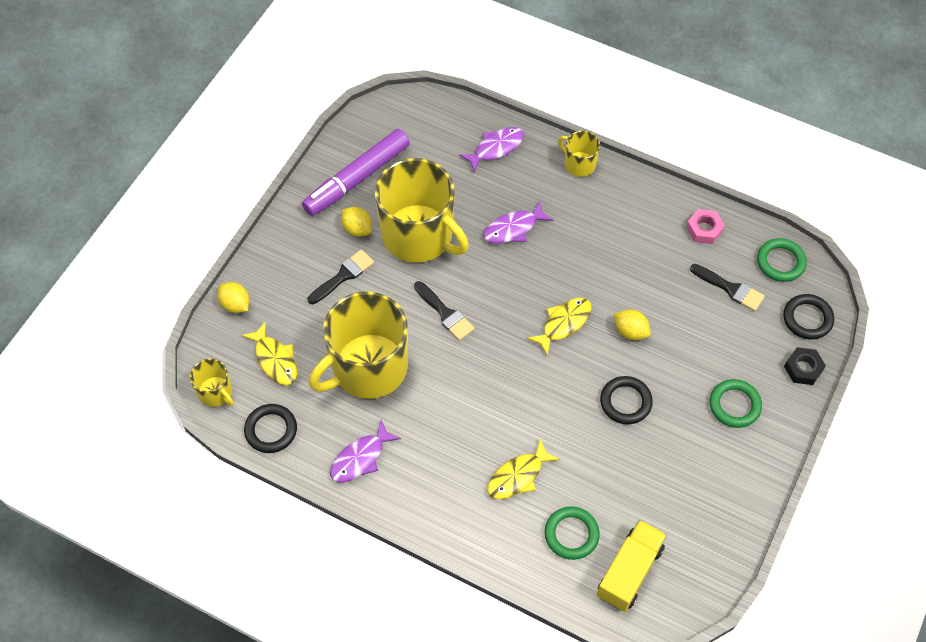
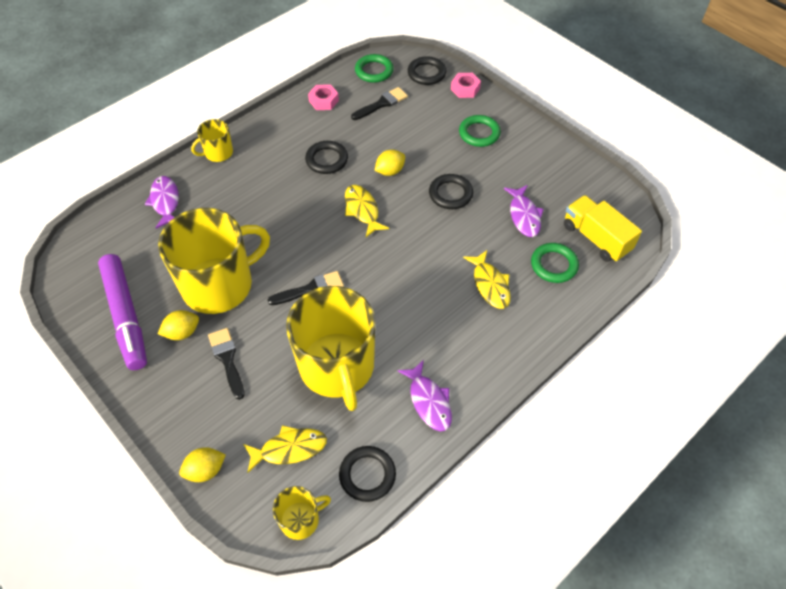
camera: 70 degrees left, 5 degrees down
purple fish [483,201,554,244] -> purple fish moved to [504,185,544,237]
black nut [784,347,826,385] -> pink nut [451,73,481,98]
none -> black ring [305,141,348,174]

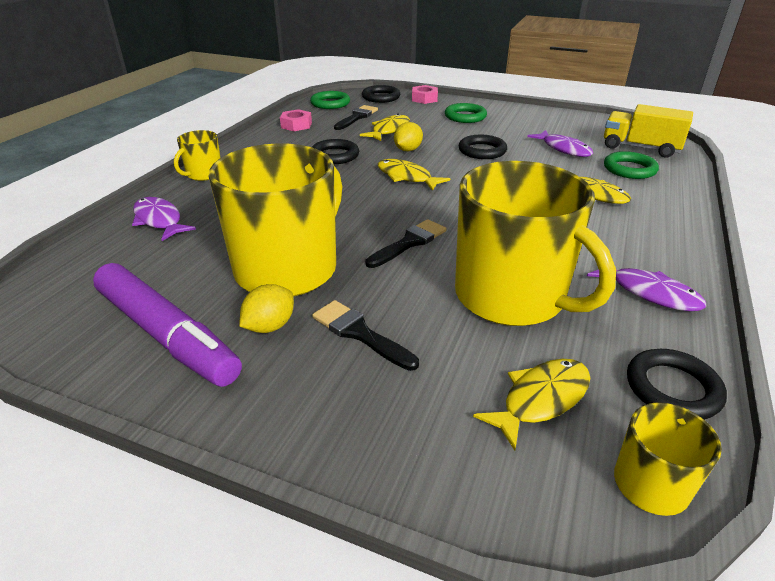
camera: 25 degrees left, 20 degrees down
yellow lemon [179,447,226,482] -> none
none -> yellow fish [360,114,410,141]

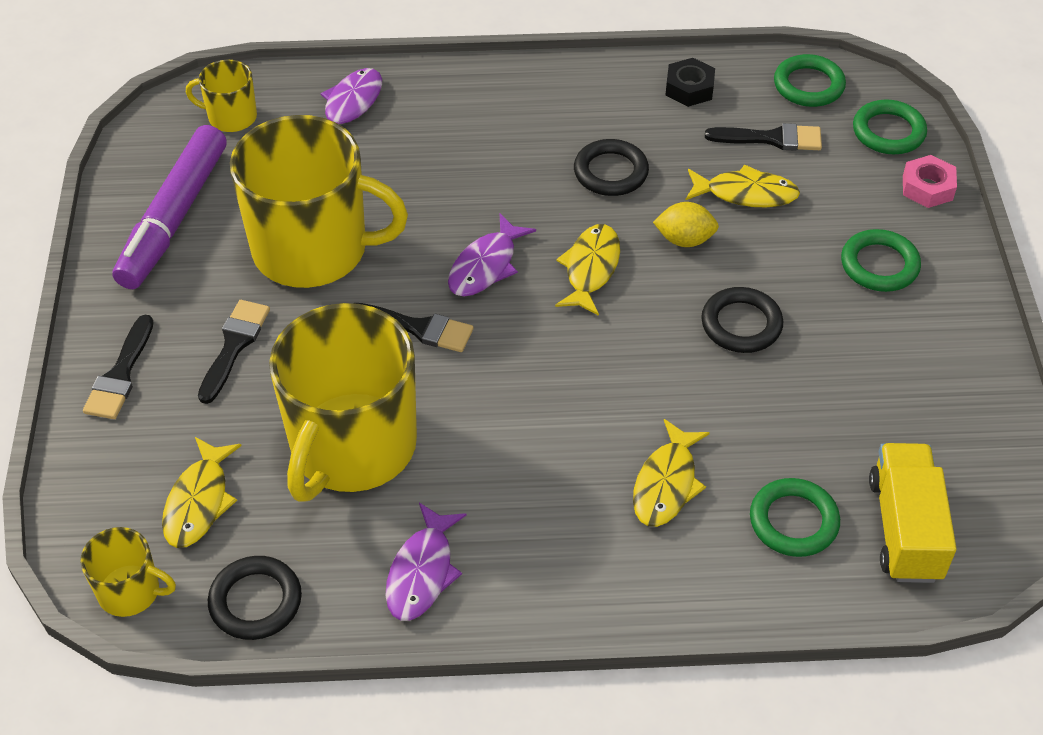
camera: 65 degrees right, 15 degrees up
yellow mug [174,130,221,181] -> yellow mug moved to [186,60,257,132]
yellow lemon [239,284,294,333] -> none
pink nut [280,109,312,131] -> black nut [665,58,715,107]
black ring [362,85,400,103] -> green ring [853,100,927,154]
yellow fish [473,359,590,450] -> yellow fish turned 75 degrees clockwise [162,437,242,548]
purple fish [527,130,593,157] -> purple fish moved to [448,214,536,297]
none -> black brush [83,315,153,419]

